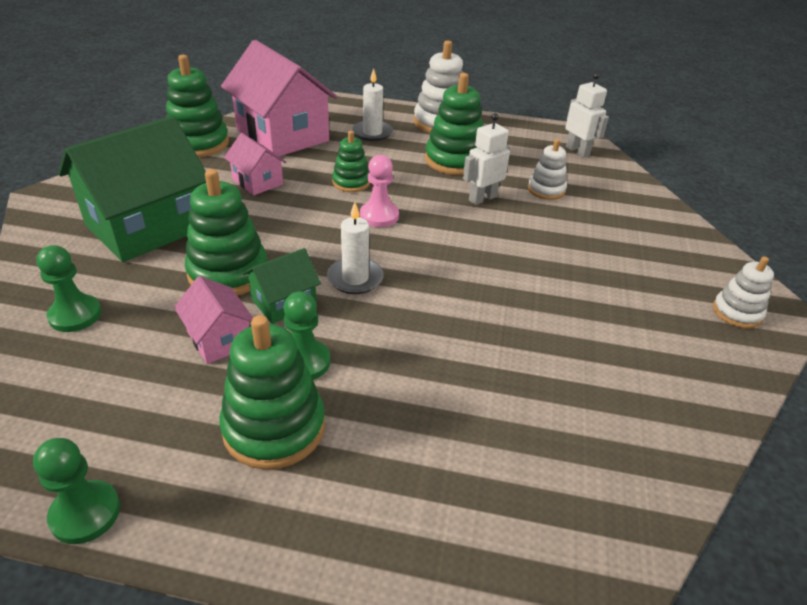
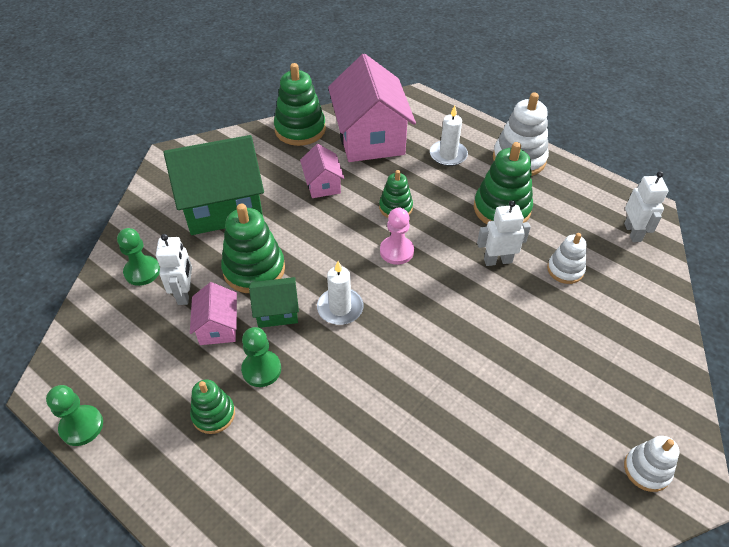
camera: 30 degrees right, 10 degrees up
green stacking toy [220,315,325,470] -> green stacking toy [190,379,235,434], size x0.59
none -> white robot [156,234,192,305]

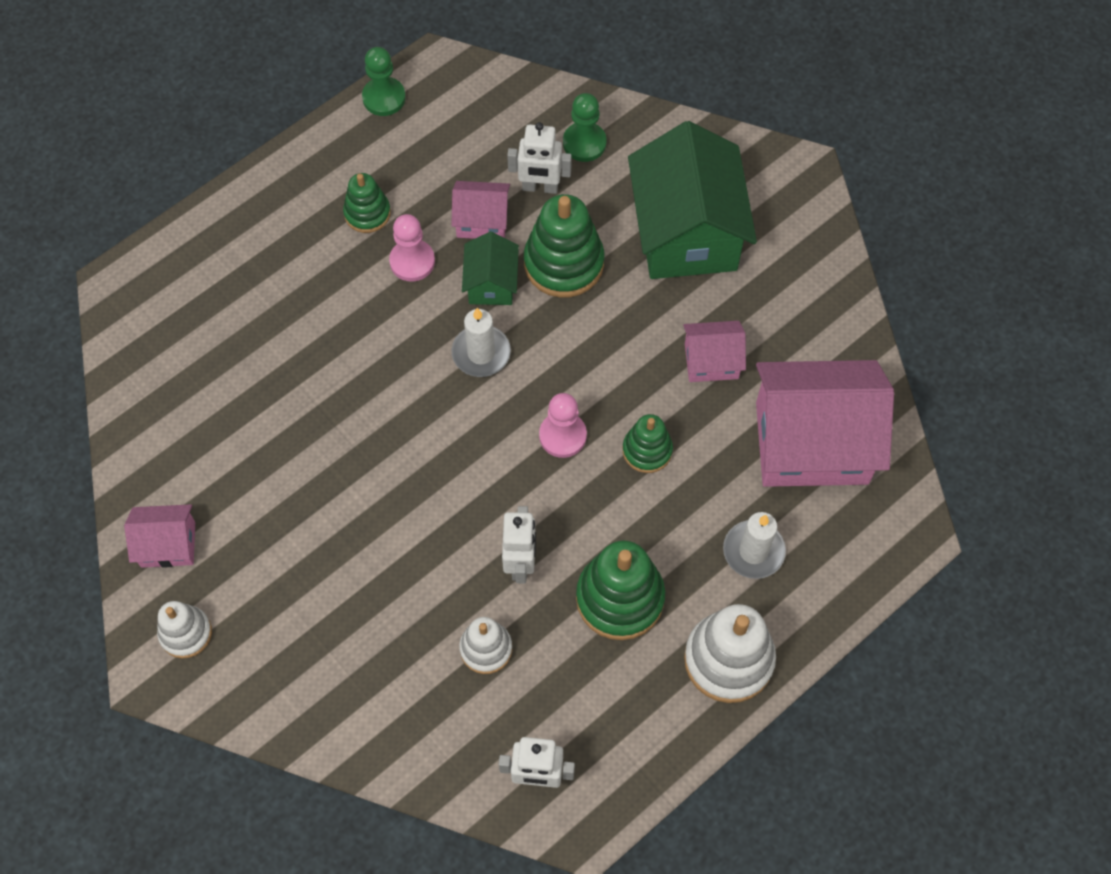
camera: 100 degrees right, 15 degrees up
green pawn [241,327,281,387] -> pink pawn [389,214,435,282]
green stacking toy [274,63,326,146] -> none
none -> pink house [124,504,195,568]

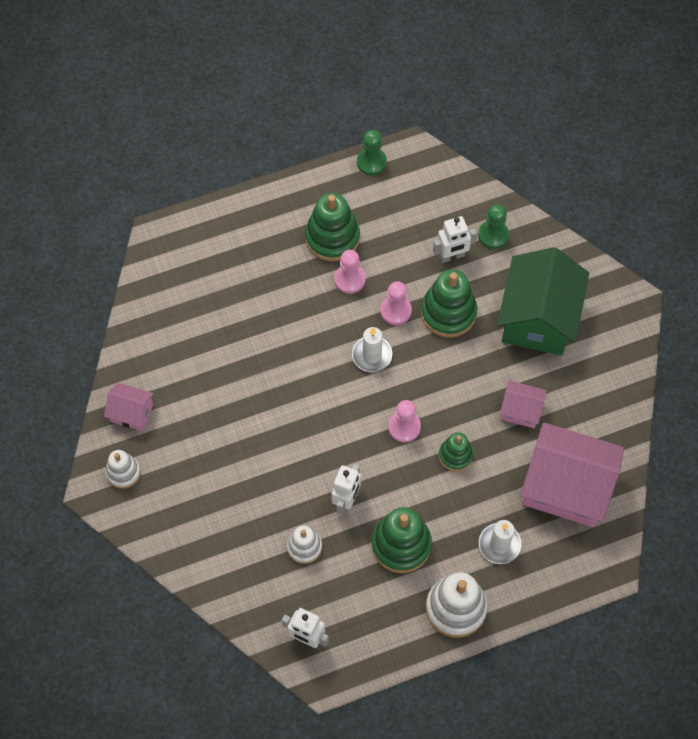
camera: 20 degrees right, 0 degrees up
green stacking toy [343,173,391,233] -> green stacking toy [305,193,360,261], size x1.70
pink house [451,181,510,239] -> none
green house [462,232,519,305] -> pink pawn [380,281,412,325]
white robot [507,122,572,194] -> white robot turned 45 degrees counterclockwise [433,216,477,263]

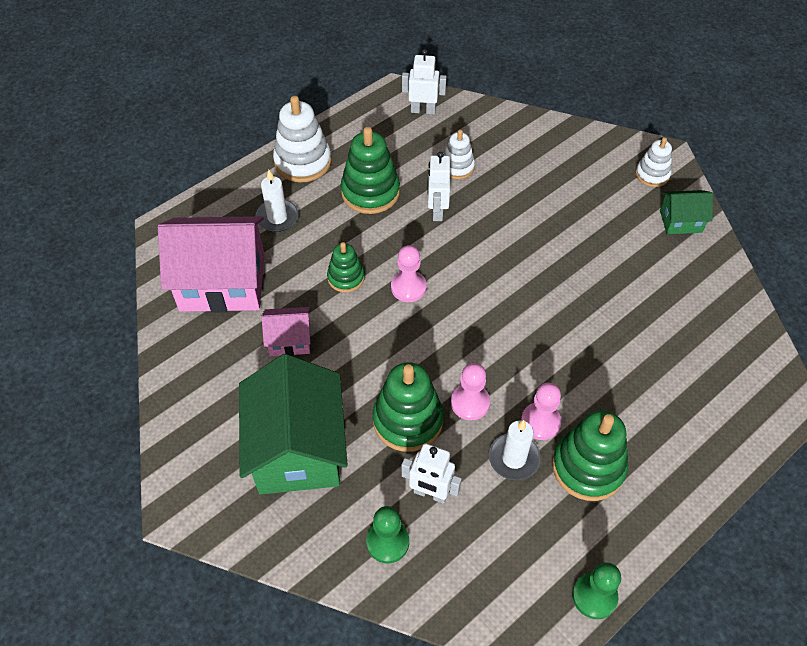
camera: 160 degrees right, 10 degrees down
pink house [104,383,154,431] -> green house [660,190,713,234]
white candle [352,327,392,372] -> white candle moved to [489,420,541,480]
white robot [433,216,477,263] -> white robot turned 120 degrees counterclockwise [402,443,461,504]

